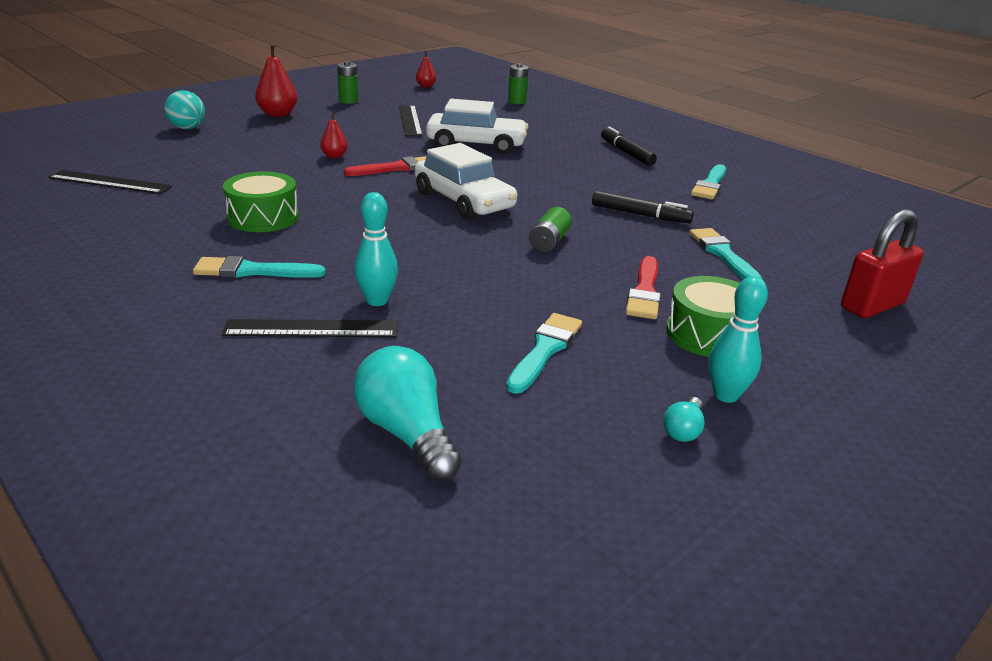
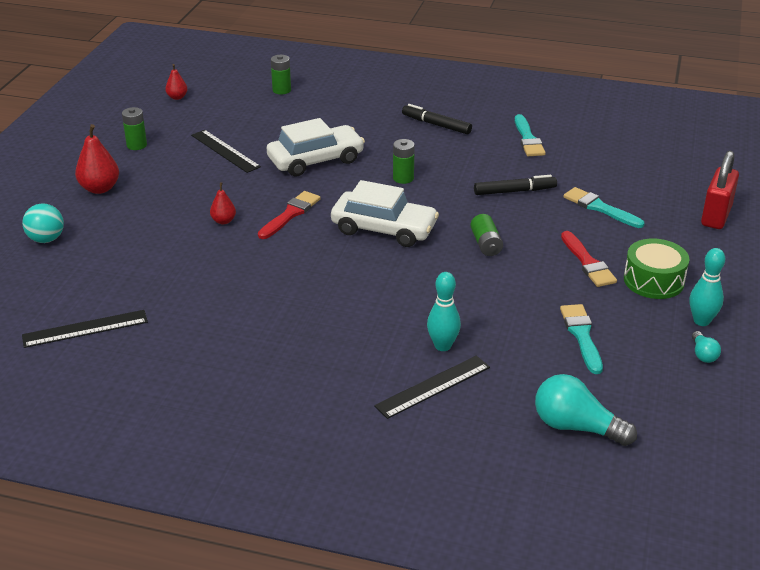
camera: 30 degrees left, 5 degrees up
turquoise brush [193,256,326,278] -> none
green drum [223,171,299,232] -> none
none -> green battery [393,139,415,184]

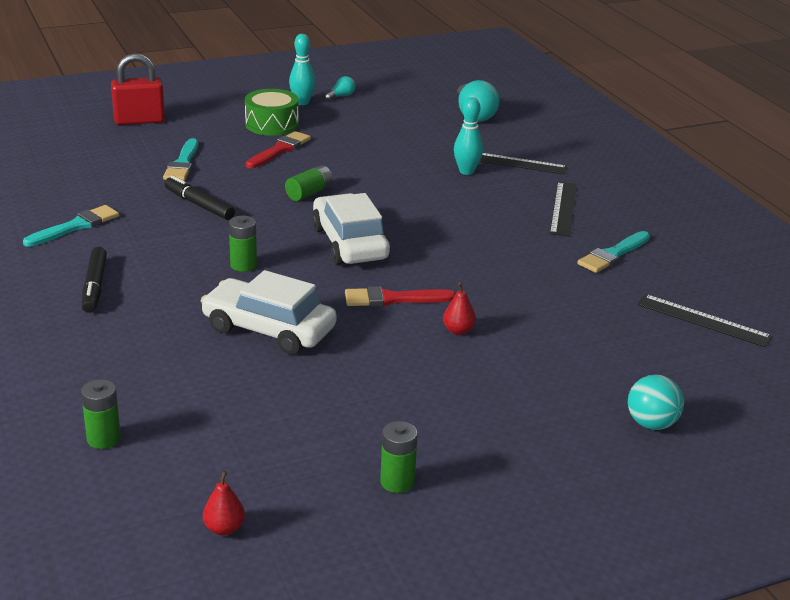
camera: 130 degrees left, 5 degrees down
red pear [75,124,119,194] -> none
black ruler [191,130,261,173] -> black ruler moved to [550,182,577,237]
turquoise brush [560,304,603,374] -> turquoise brush moved to [577,231,650,273]

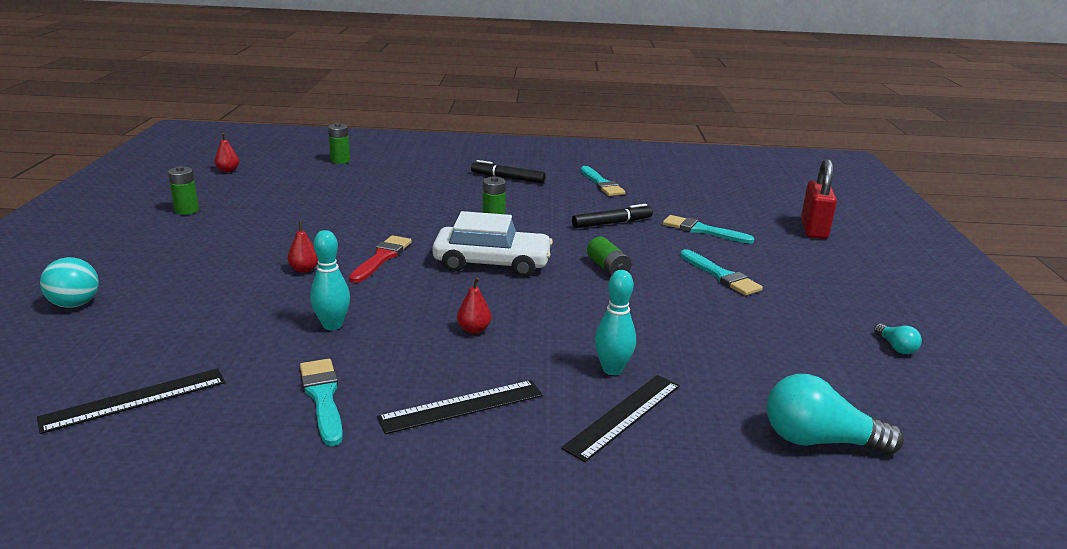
camera: 115 degrees right, 5 degrees down
white car [201,270,337,355] -> none
green drum [245,89,299,136] -> none
red brush [246,131,311,168] -> turquoise brush [680,249,763,296]
turquoise bowling pin [289,34,316,105] -> turquoise bowling pin moved to [310,230,350,330]
black ruler [550,182,577,237] -> black ruler turned 60 degrees counterclockwise [377,380,543,434]
none -> red pear [457,277,491,334]

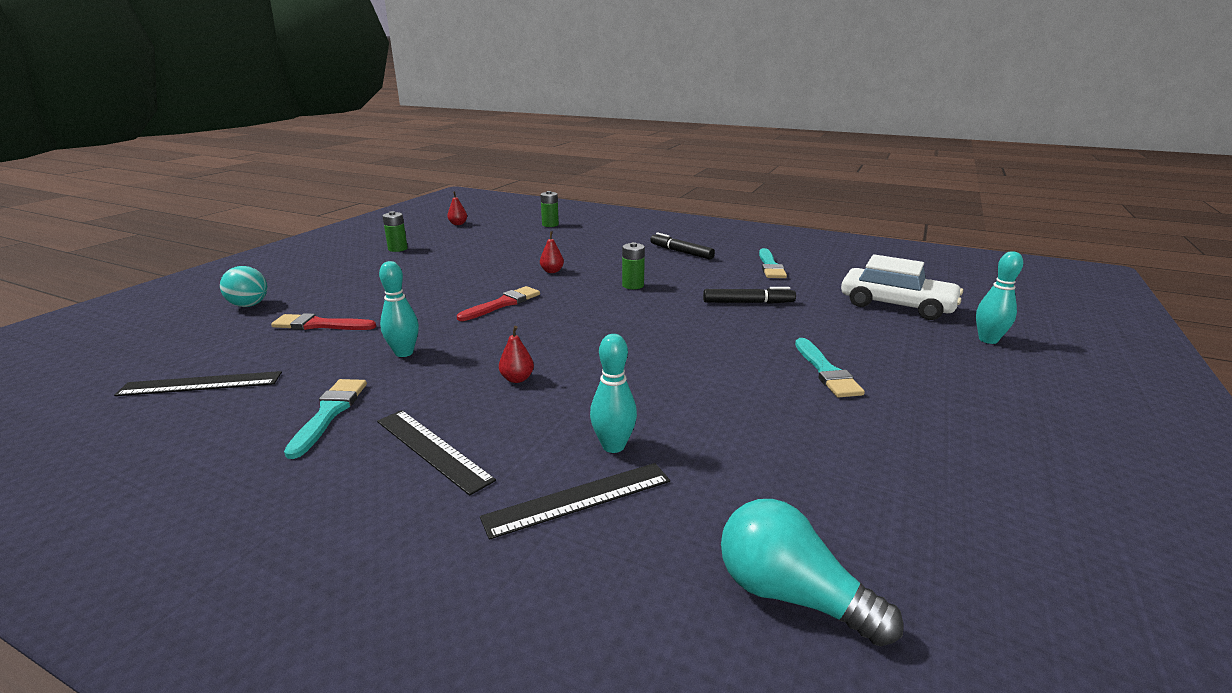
camera: 25 degrees right, 0 degrees up
red pear [287,221,318,273] -> red pear moved to [540,231,564,273]
black ruler [377,380,543,434] -> black ruler turned 45 degrees clockwise [377,410,496,496]
white car [432,211,553,277] -> white car moved to [841,254,963,320]
green battery [587,237,632,276] -> none
turquoise brush [663,215,755,244] -> none
red padlock [801,159,837,239] -> turquoise bowling pin [976,251,1023,344]
turquoise light bulb [874,324,922,354] -> none
none -> red brush [271,313,376,330]

